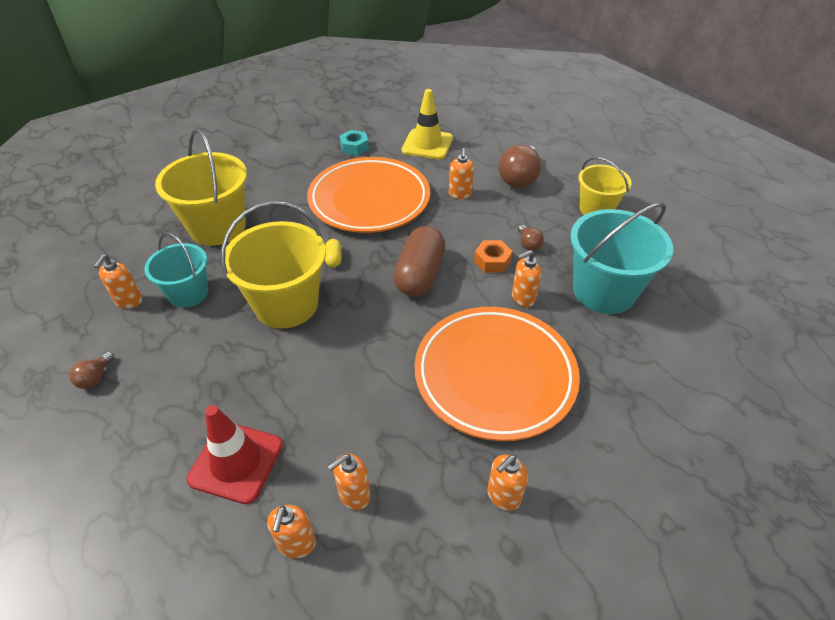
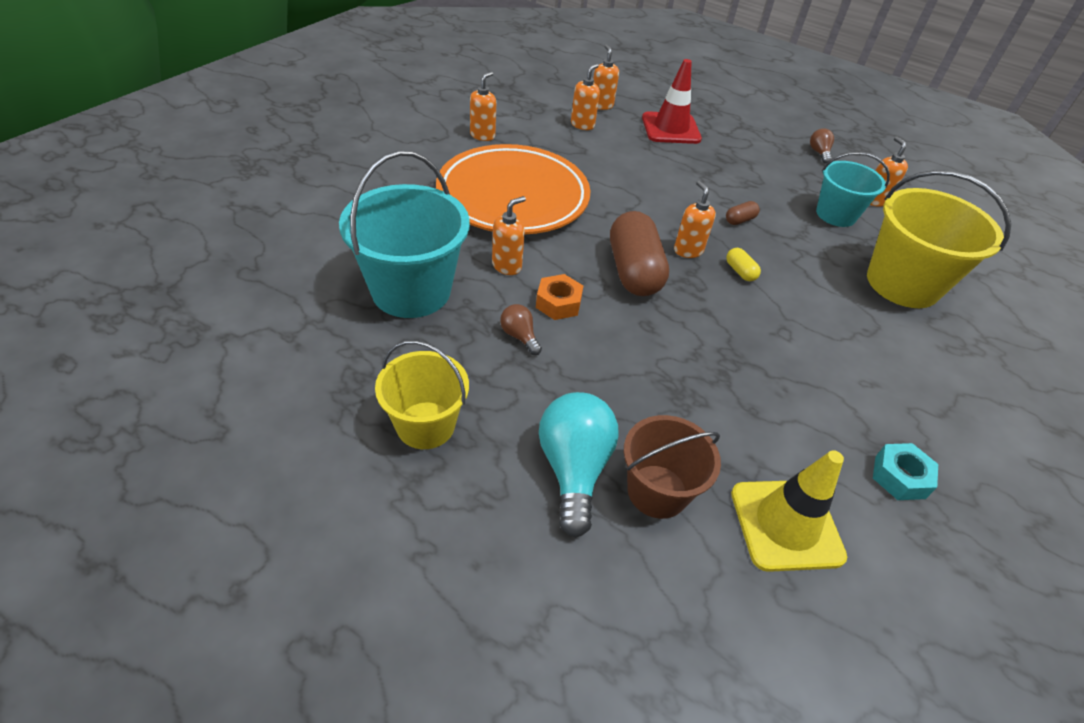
camera: 155 degrees right, 0 degrees up
yellow bucket [221,201,326,329] -> brown capsule [726,201,760,225]
orange plate [307,157,430,233] -> none
orange soap dispenser [449,148,474,199] -> orange soap dispenser moved to [674,181,716,258]
brown light bulb [498,145,541,188] -> turquoise light bulb [539,392,619,538]
none -> brown bucket [624,415,721,519]

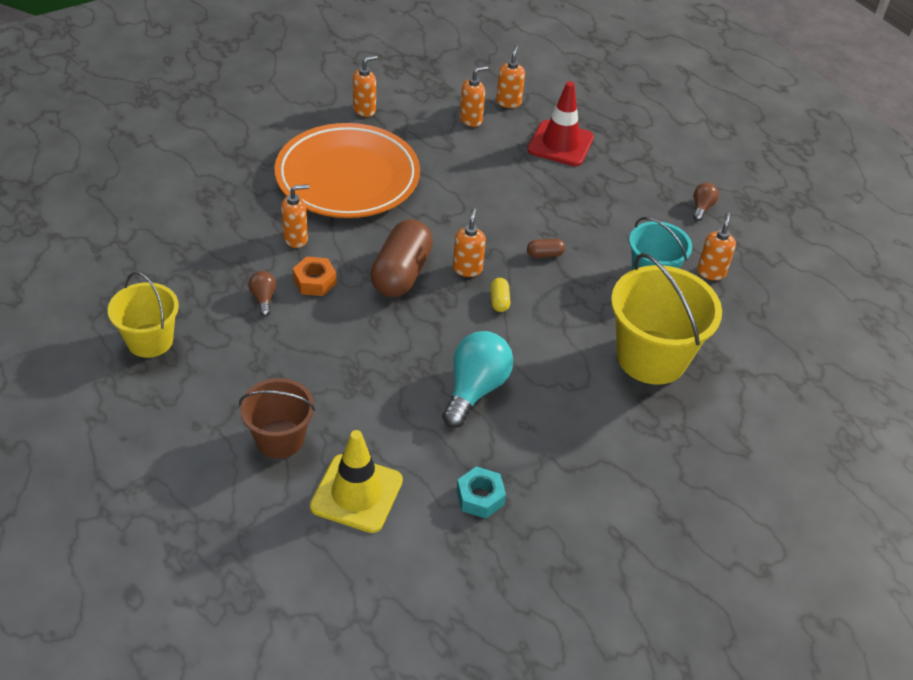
camera: 25 degrees right, 0 degrees up
turquoise bucket [339,151,470,318] -> none
turquoise light bulb [539,392,619,538] -> turquoise light bulb moved to [442,331,513,428]

